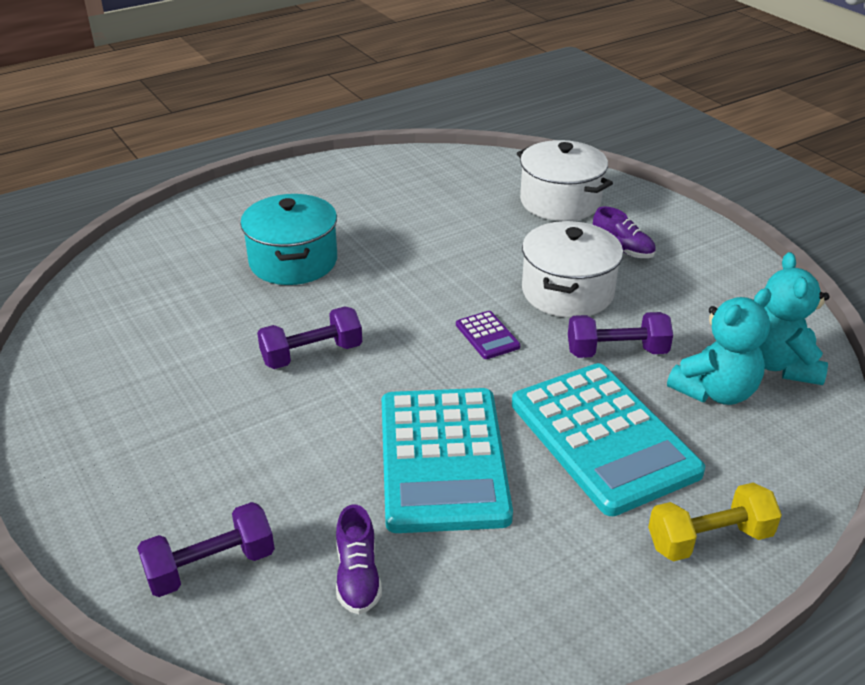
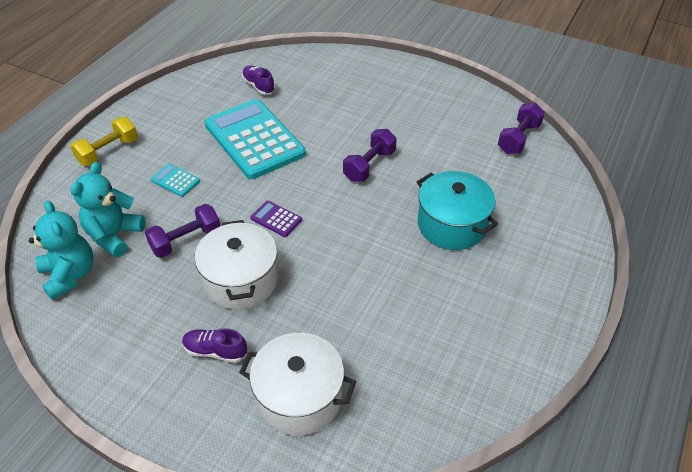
camera: 150 degrees right, 10 degrees up
purple dumbbell [137,502,275,597] -> purple dumbbell moved to [498,103,545,154]
turquoise calculator [512,363,705,516] -> turquoise calculator [151,164,200,197], size x0.41

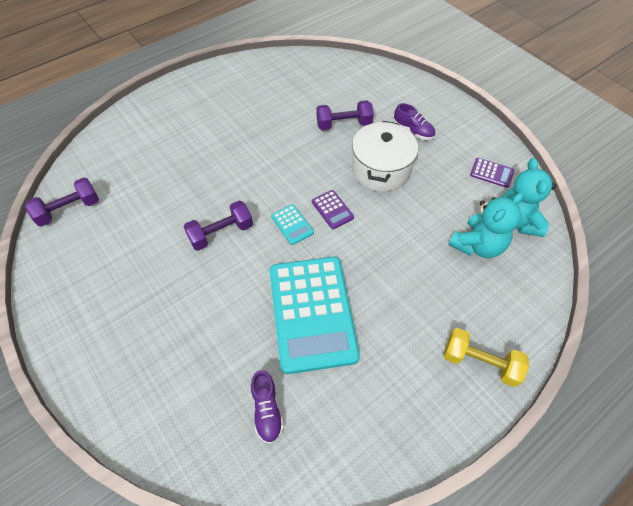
camera: 155 degrees left, 10 degrees up
yellow dumbbell [70,117,138,166] -> yellow dumbbell turned 45 degrees clockwise [443,328,529,387]
purple dumbbell [145,204,220,258] -> purple dumbbell moved to [317,100,374,130]
turquoise calculator [151,164,200,197] -> turquoise calculator moved to [271,204,314,245]
white pot [239,333,356,436] -> none
turquoise pot [417,171,498,250] -> none
none -> purple calculator [470,158,514,188]

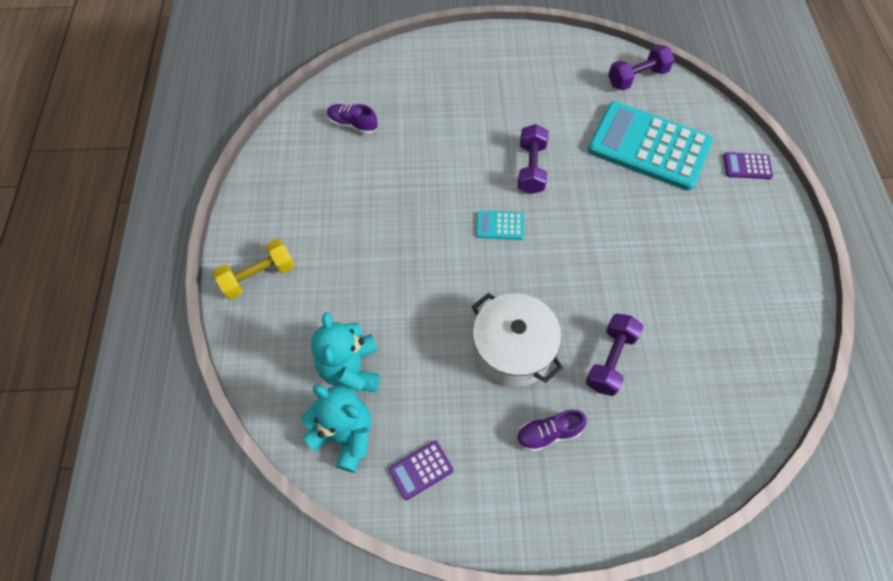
camera: 125 degrees right, 5 degrees up
purple dumbbell [25,178,99,227] -> purple dumbbell turned 60 degrees clockwise [608,45,675,91]
turquoise calculator [270,257,360,374] -> turquoise calculator moved to [588,101,713,191]
purple calculator [312,190,354,229] -> purple calculator moved to [723,152,773,179]

